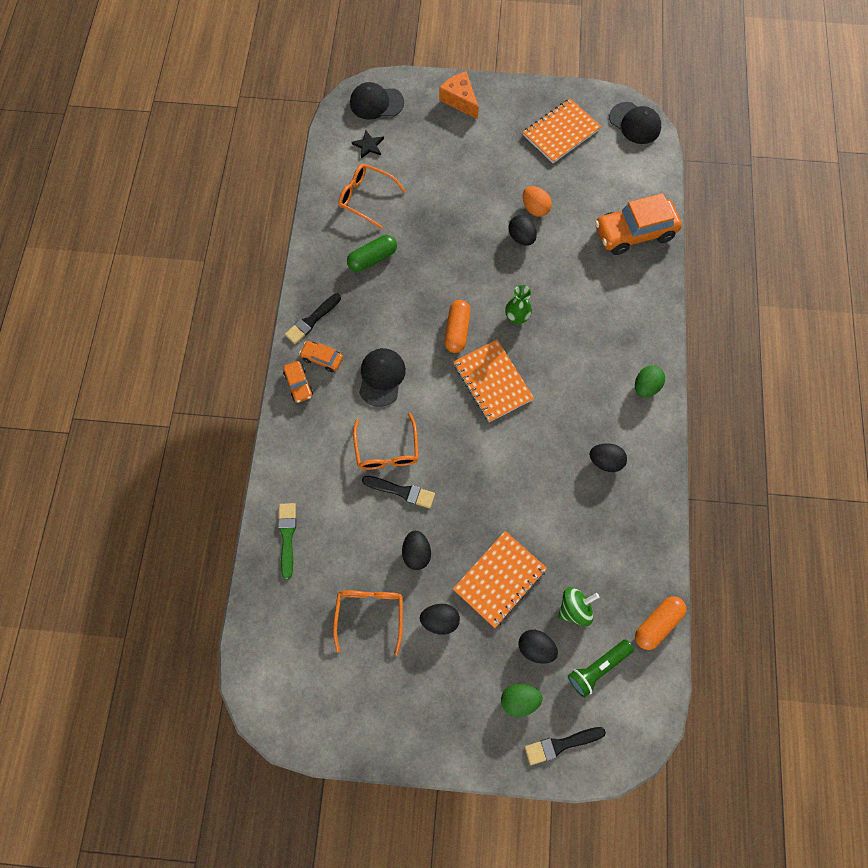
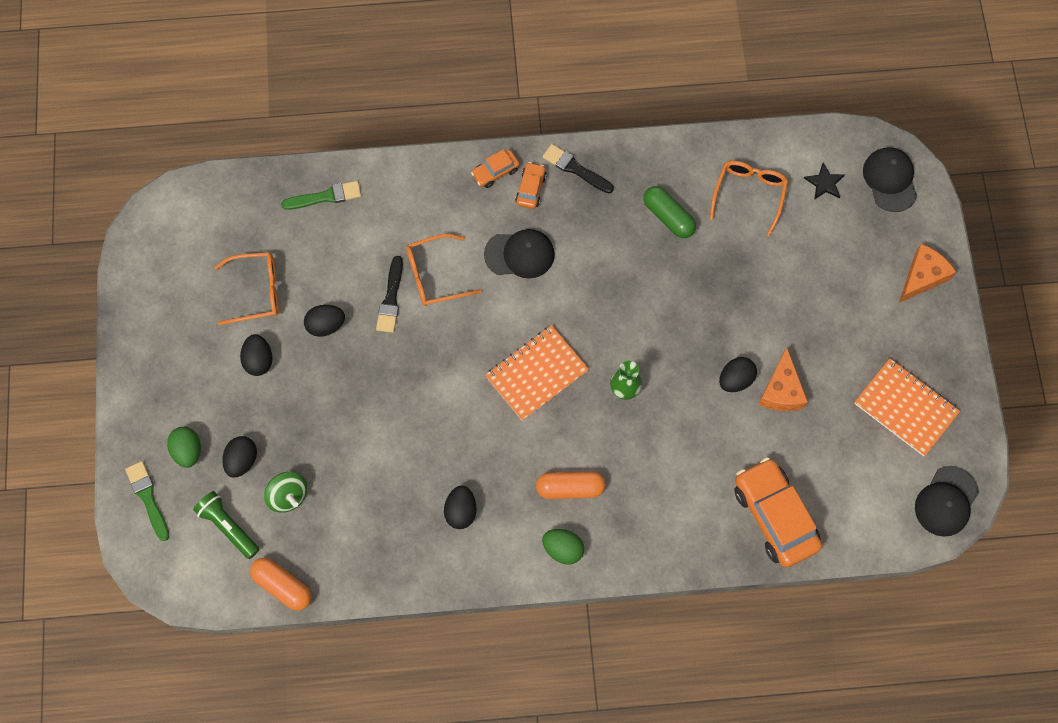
camera: 80 degrees right, 0 degrees up
orange capsule [445,300,471,353] -> orange capsule moved to [536,471,605,499]
orange notebook [453,531,547,628] -> none
orange egg [523,186,552,217] -> orange cheese [758,347,808,411]
black brush [525,727,606,765] -> green brush [125,461,169,541]

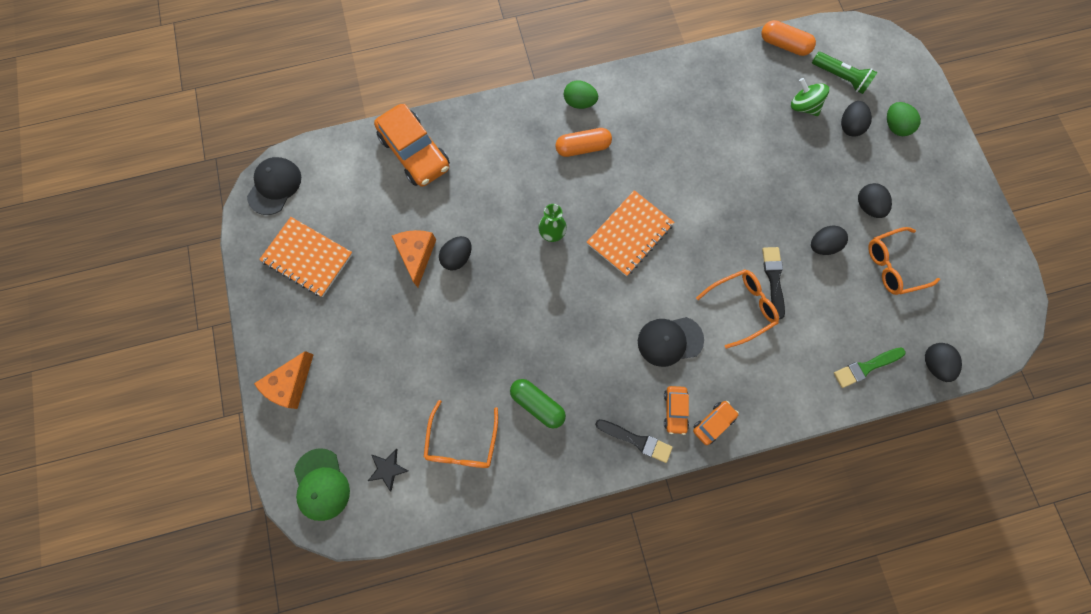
camera: 170 degrees right, 5 degrees up
green brush [125,461,169,541] -> none
black egg [444,486,477,529] -> black egg moved to [925,343,962,382]
black cap [863,147,917,212] -> green cap [294,448,350,521]

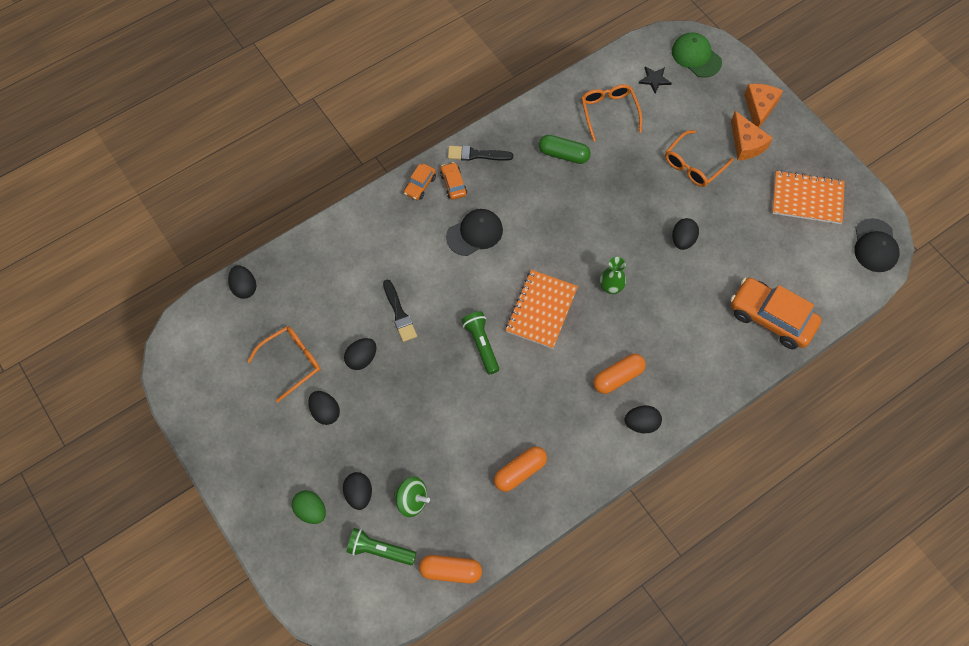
camera: 160 degrees right, 10 degrees down
orange cheese [392,230,436,287] -> orange cheese moved to [731,111,773,160]
green egg [564,80,598,109] -> black egg [625,406,662,433]
orange glasses [696,269,779,349] -> orange glasses moved to [665,130,733,187]
green brush [834,347,906,388] -> none
none -> green flashlight [462,311,499,374]
none -> orange capsule [494,446,547,492]

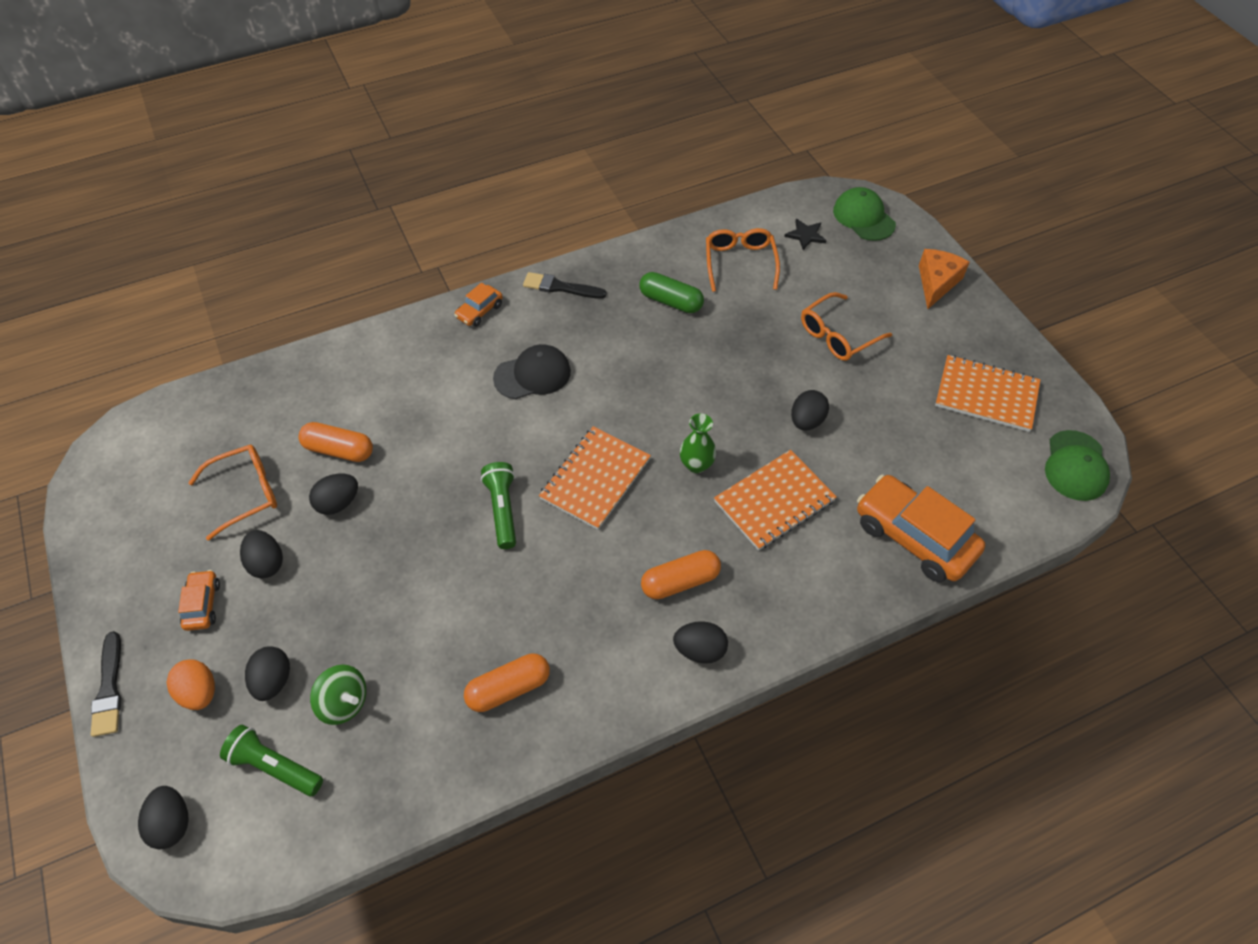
camera: 10 degrees right, 10 degrees down
black egg [228,265,257,299] -> black egg moved to [138,786,189,849]
green egg [292,490,326,524] -> orange egg [167,659,215,710]
black brush [383,280,417,342] -> black brush moved to [91,631,121,737]
orange capsule [419,555,482,584] -> orange capsule moved to [298,422,373,462]
orange car [440,162,467,200] -> orange car moved to [178,570,220,631]
orange cheese [731,111,773,160] -> none
black cap [854,218,899,272] -> green cap [1045,430,1110,501]
none -> orange notebook [714,450,837,551]

